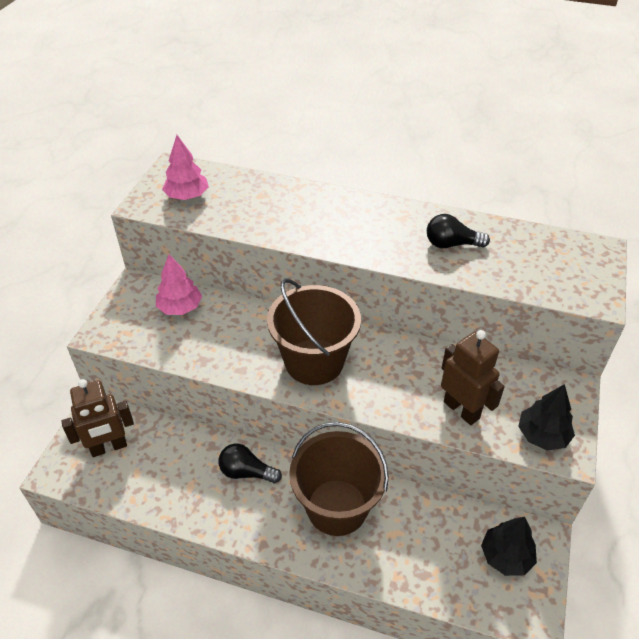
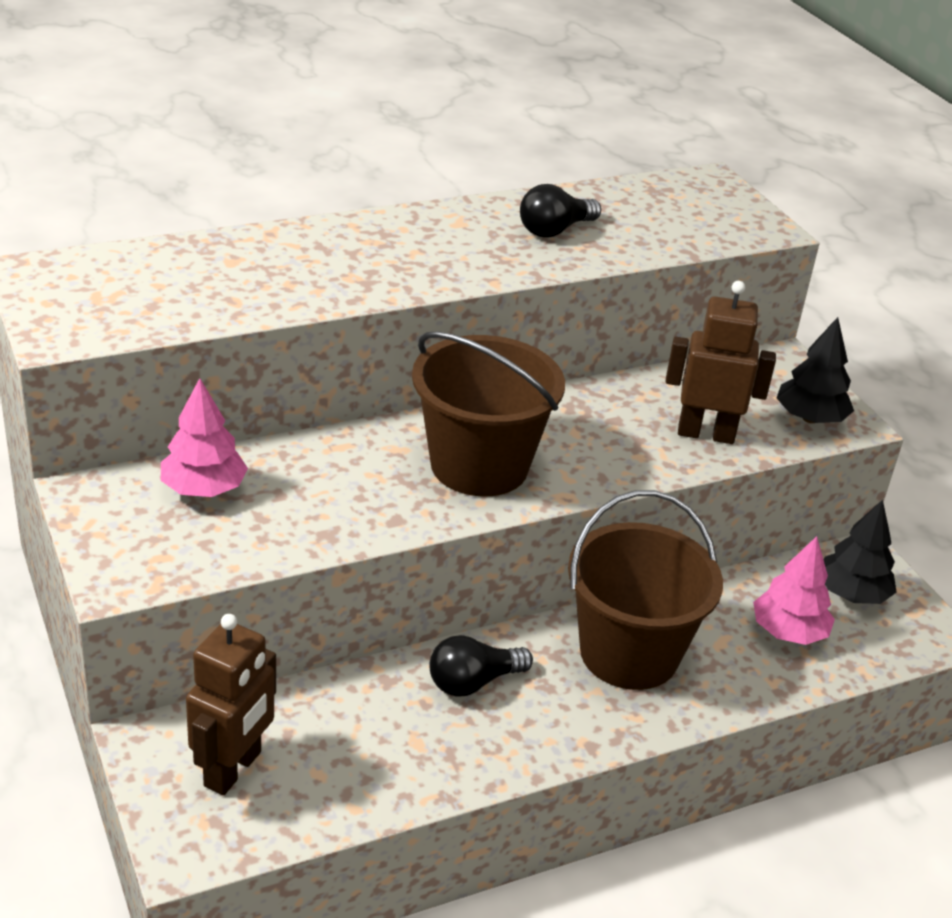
camera: 45 degrees left, 10 degrees down
pink tree [162,135,209,200] -> pink tree moved to [753,536,835,645]

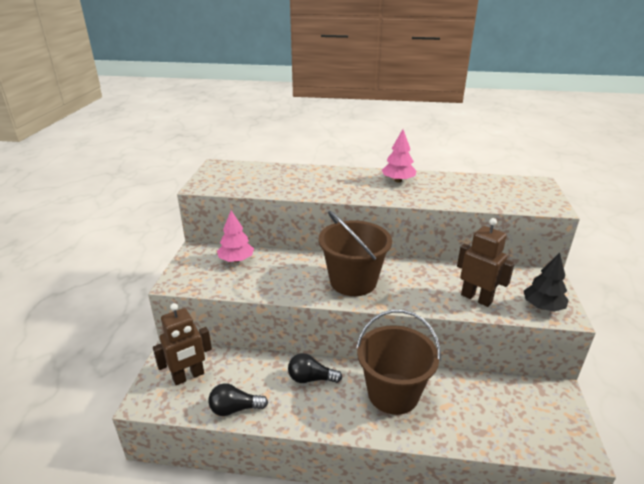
camera: 35 degrees right, 5 degrees down
black light bulb [520,184,601,238] -> black light bulb moved to [209,383,268,416]
pink tree [753,536,835,645] -> pink tree moved to [382,129,416,183]
black tree [824,500,897,604] -> none

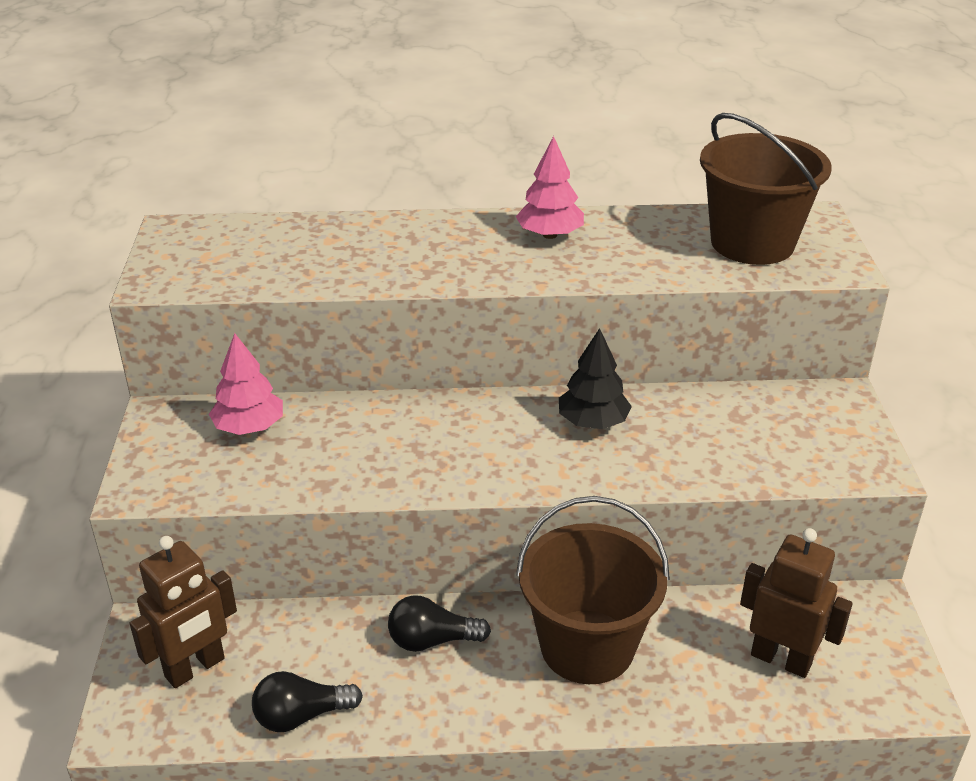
camera: 10 degrees left, 5 degrees up
brown bucket [319,211,392,296] -> brown bucket moved to [700,113,832,265]
brown robot [457,218,515,307] -> brown robot moved to [740,528,852,678]
black tree [524,253,569,312] -> black tree moved to [559,328,632,429]

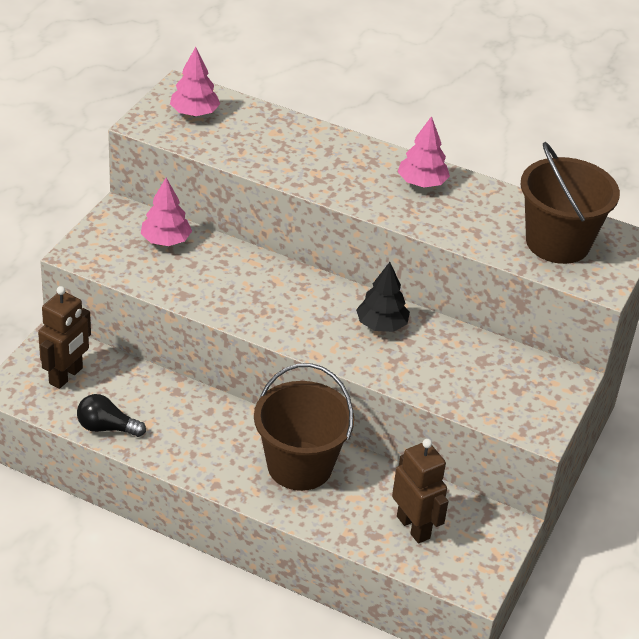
camera: 25 degrees right, 5 degrees up
brown robot [130,536,237,688] -> brown robot turned 45 degrees counterclockwise [38,286,91,389]
black light bulb [388,595,491,652] -> none
none -> pink tree [170,47,220,116]

